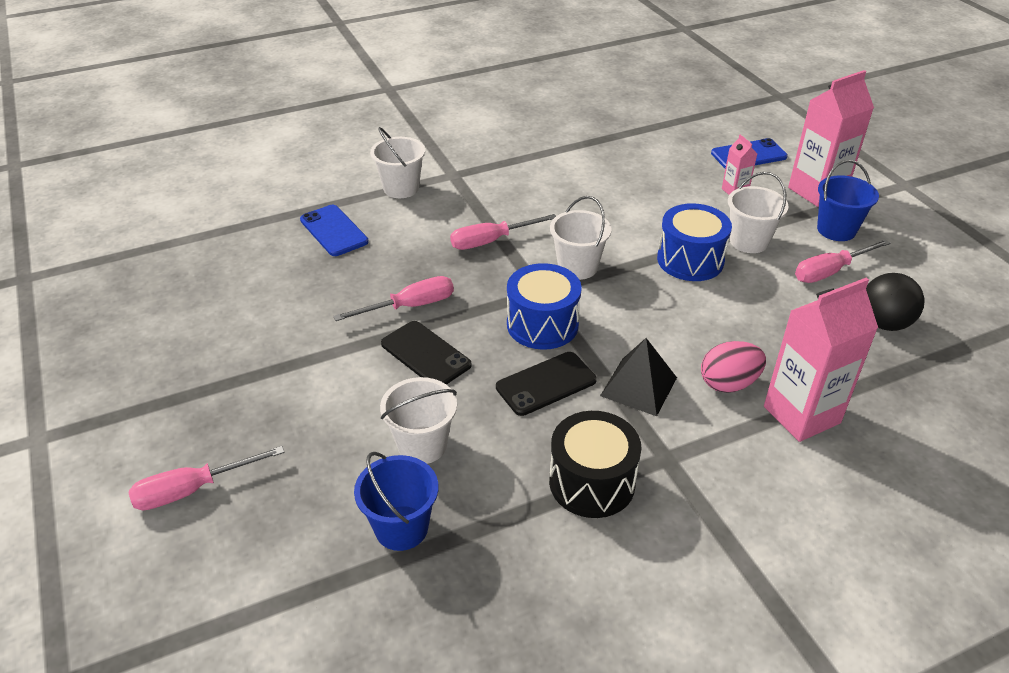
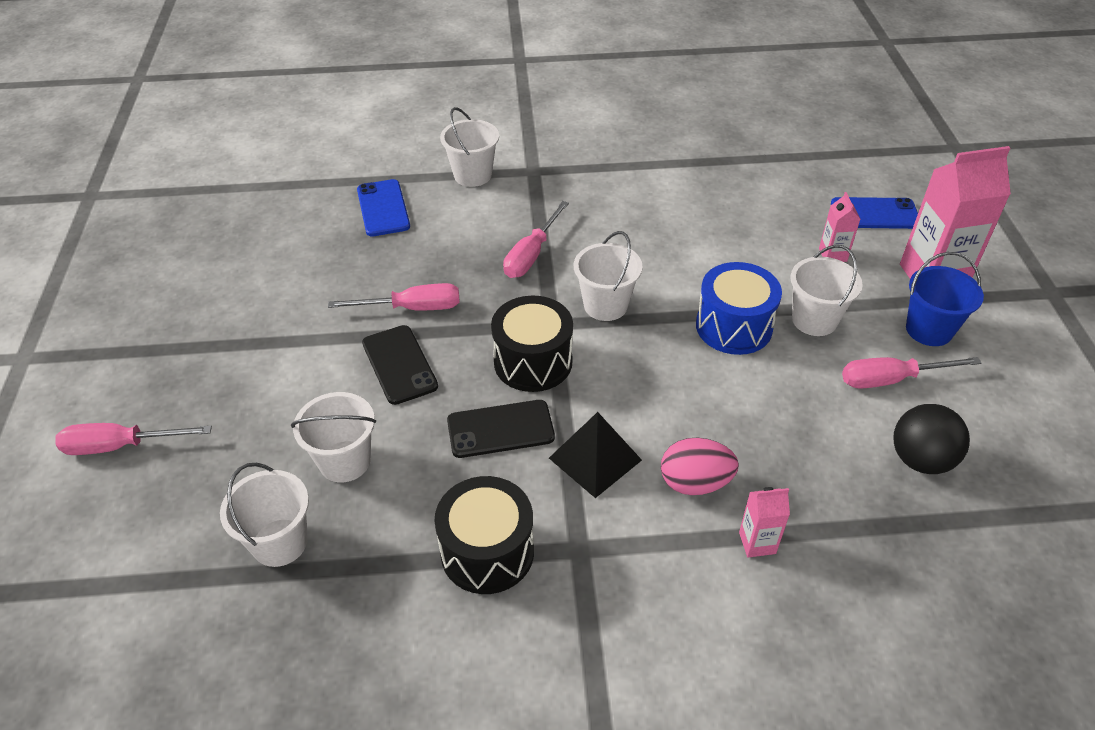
camera: 20 degrees right, 5 degrees up
blue bucket [354,452,438,551] -> white bucket [220,463,309,567]
pink screwdriver [450,214,556,250] -> pink screwdriver turned 60 degrees counterclockwise [503,201,569,278]
blue drum [507,263,582,350] -> black drum [491,296,573,392]
pink carton [764,278,878,442] -> pink carton [739,487,790,558], size x0.48

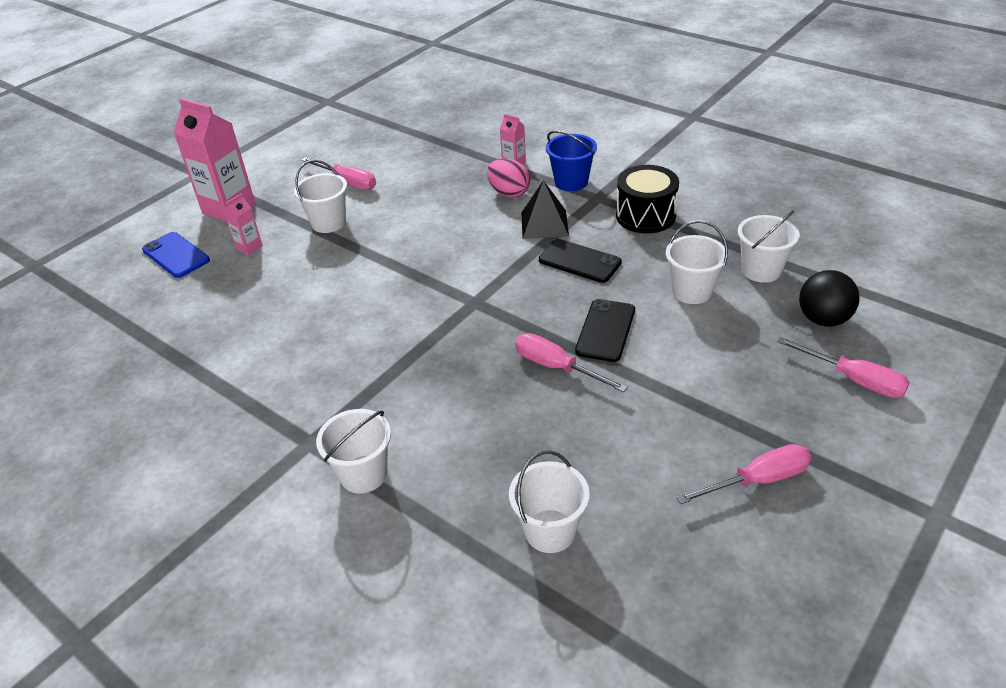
camera: 135 degrees left, 5 degrees down
blue phone [357,179,410,237] -> none
black drum [491,296,573,392] -> none
pink screwdriver [503,201,569,278] -> pink screwdriver moved to [676,444,812,504]
white bucket [574,231,643,321] -> white bucket moved to [509,451,590,553]
blue drum [696,262,782,355] -> none
black ball [894,404,970,474] -> black ball moved to [799,270,860,327]
blue bucket [906,252,984,346] -> blue bucket moved to [546,131,597,191]

